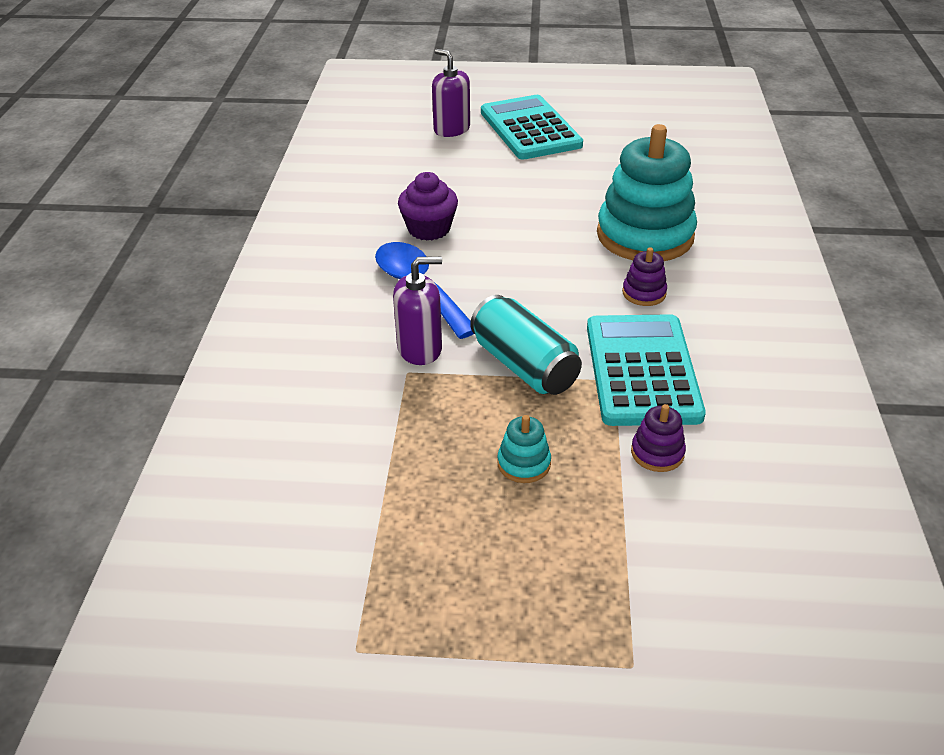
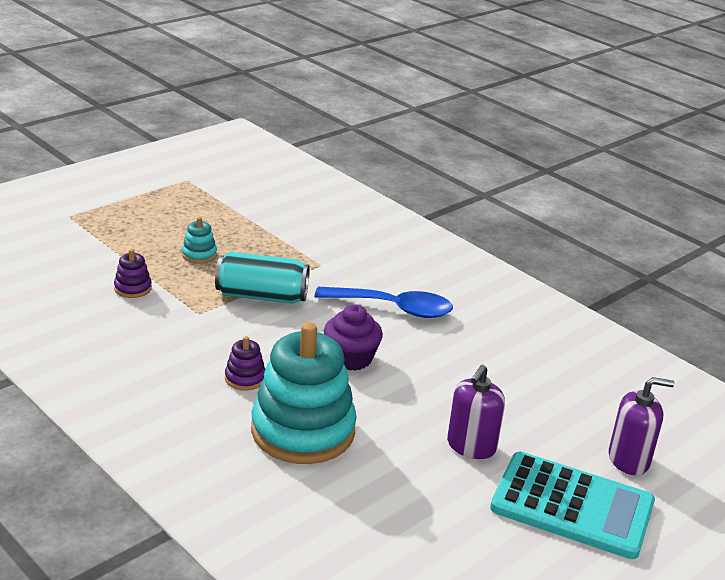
camera: 130 degrees right, 10 degrees down
purple soap dispenser [393,257,442,365] -> purple soap dispenser moved to [447,365,505,459]
purple cupcake [398,172,458,241] -> purple cupcake moved to [324,304,383,371]
turquoise calculator [587,314,706,426] -> none

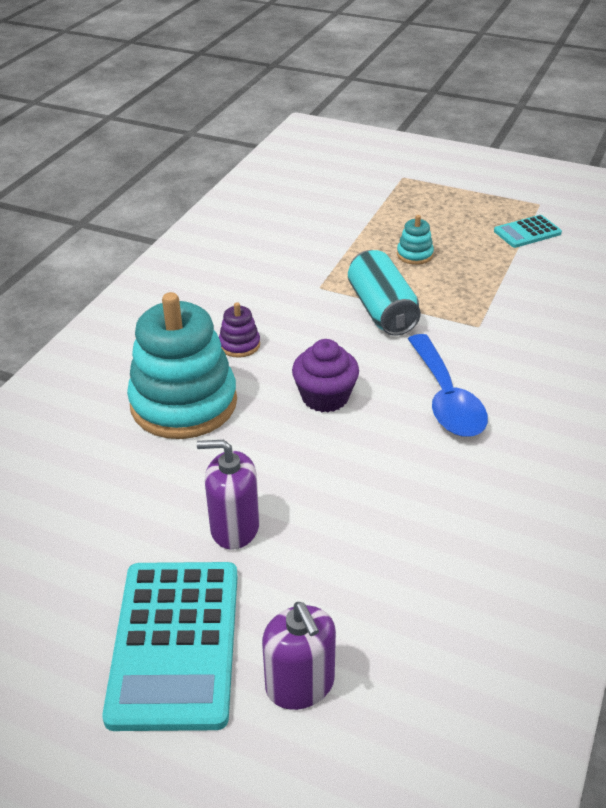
camera: 70 degrees right, 10 degrees up
purple stacking toy [114,249,152,298] -> none
none -> turquoise calculator [494,215,562,248]

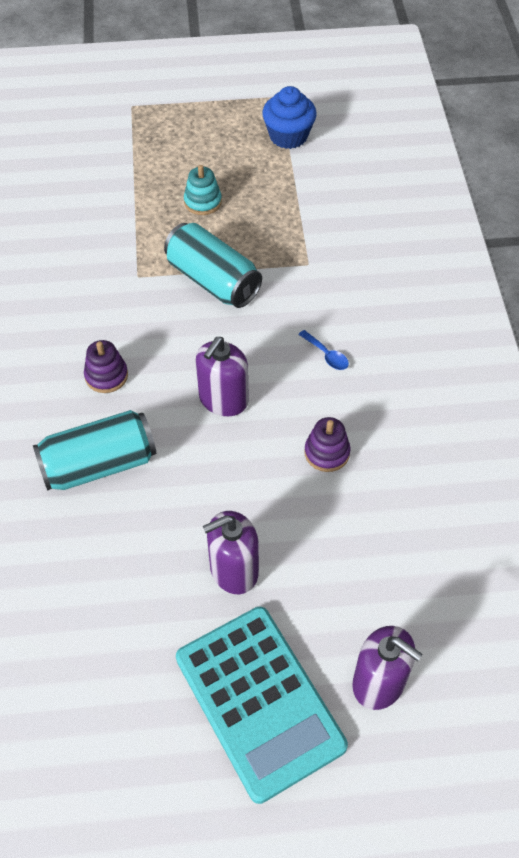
camera: 30 degrees left, 15 degrees up
turquoise stacking toy [127,292,237,439] -> turquoise can [33,410,156,491]
purple cupcake [292,339,359,413] -> purple soap dispenser [196,337,249,416]
blue spoon [408,334,488,437] -> blue spoon [298,330,349,370], size x0.40
turquoise calculator [494,215,562,248] -> blue cupcake [262,86,316,149]
none -> purple stacking toy [304,417,350,472]

